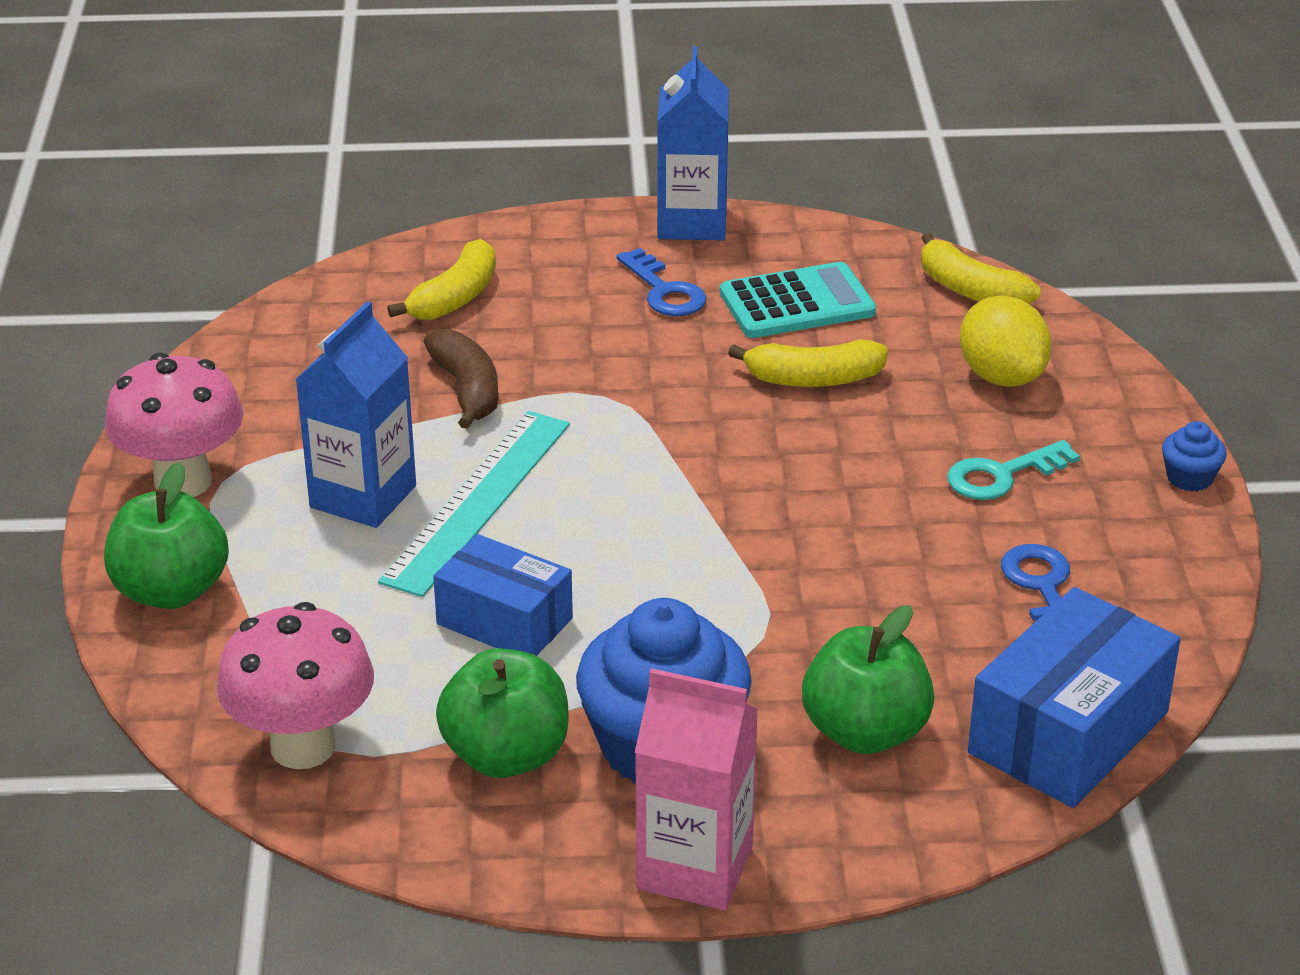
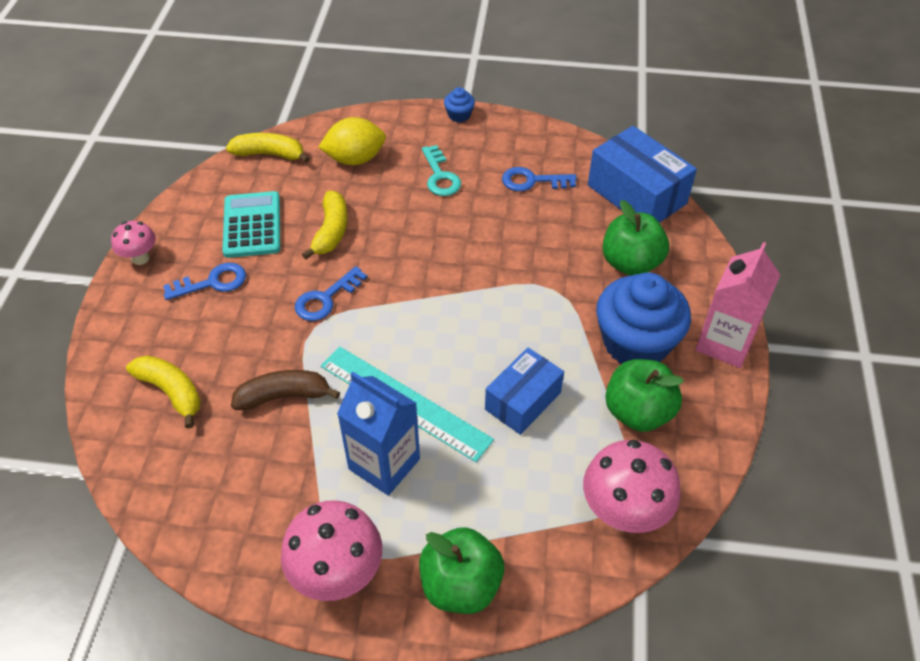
camera: 80 degrees left, 15 degrees up
blue carton [657,46,729,240] -> pink mushroom [111,221,156,265]
yellow banana [921,233,1041,304] -> yellow banana turned 135 degrees counterclockwise [226,133,310,163]
none -> blue key [295,266,367,321]

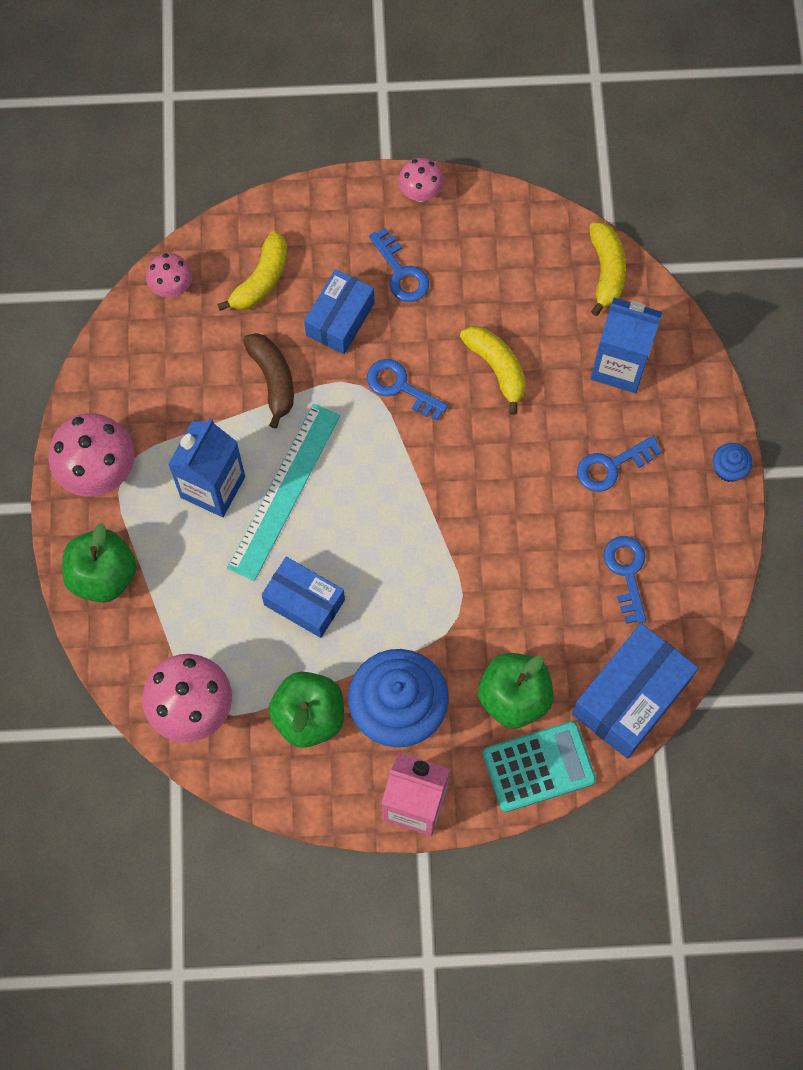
camera: 80 degrees right, 20 degrees up
turquoise calculator [222,191,280,258] -> turquoise calculator moved to [483,721,596,812]
yellow banana [302,191,348,259] -> yellow banana turned 120 degrees counterclockwise [460,326,526,415]
yellow lemon [318,117,386,165] -> blue carton [591,298,662,393]
turquoise key [422,145,461,196] -> blue key [577,436,662,492]
none -> pink mushroom [146,253,192,297]
none -> blue box [304,269,375,354]

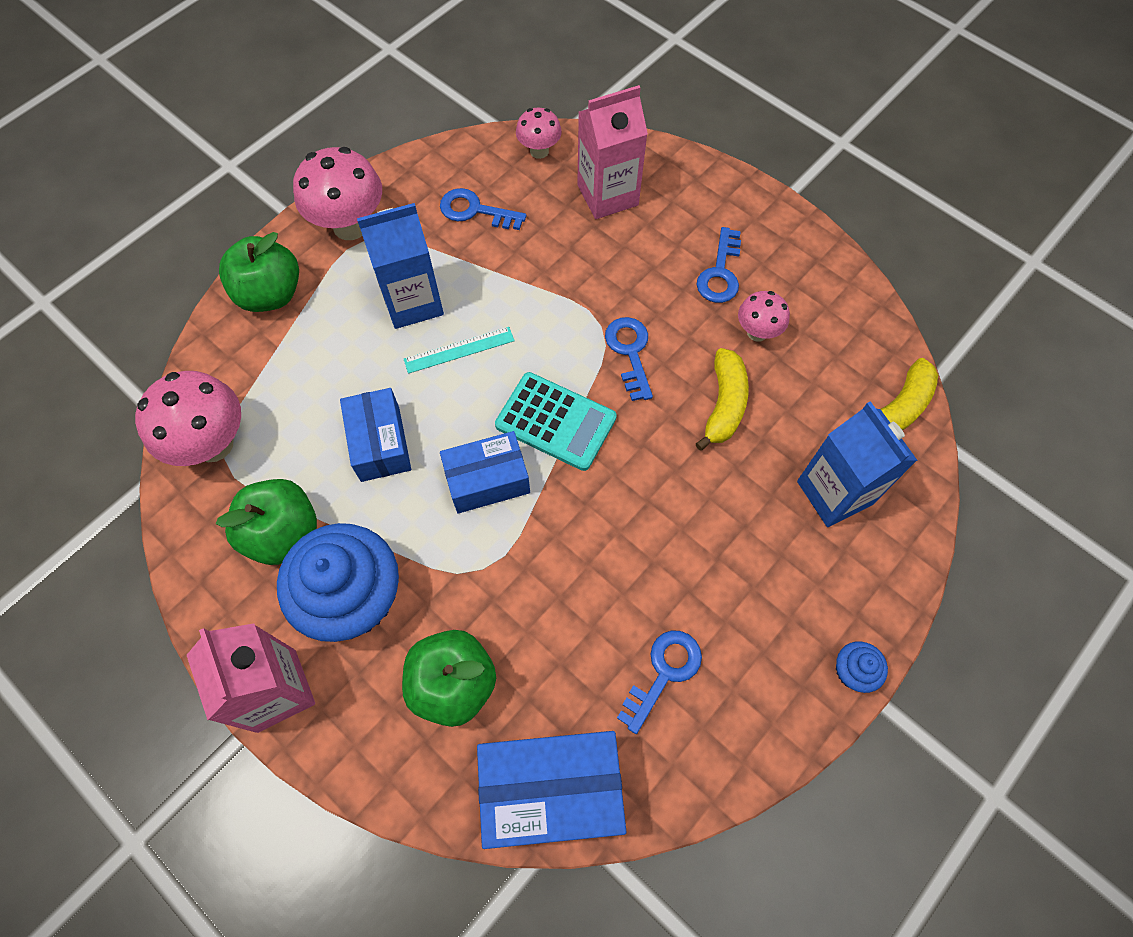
camera: 45 degrees right, 5 degrees down
yellow banana [217,231,287,311] -> pink carton [577,85,648,219]
turquoise ruler [227,404,340,581] -> turquoise ruler [404,327,515,374], size x0.54
brown banana [243,333,294,429] -> none
blue box [304,269,375,354] -> blue box moved to [440,431,530,513]
pink mushroom [398,158,444,202] -> pink mushroom moved to [738,291,790,342]
turquoise calculator [483,721,596,812] -> turquoise calculator moved to [495,372,617,471]
blue key [577,436,662,492] -> blue key moved to [440,188,527,230]

